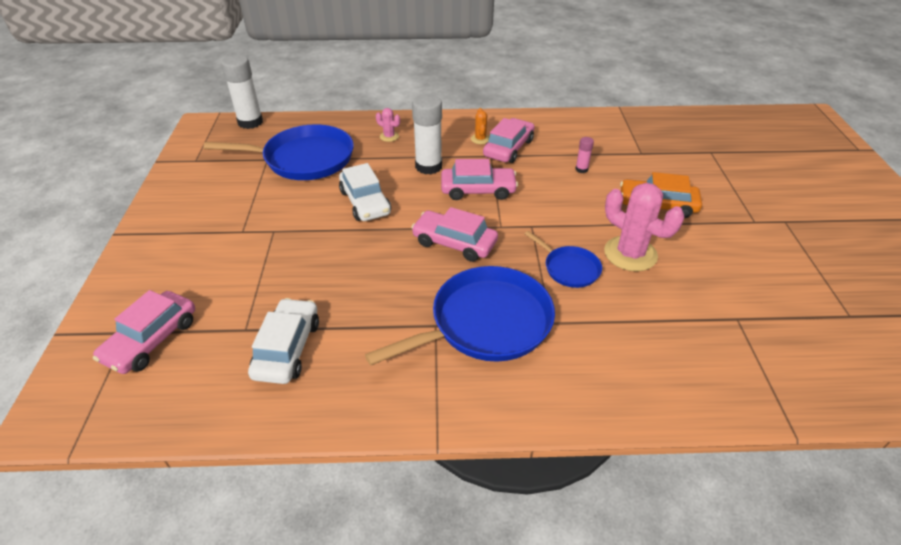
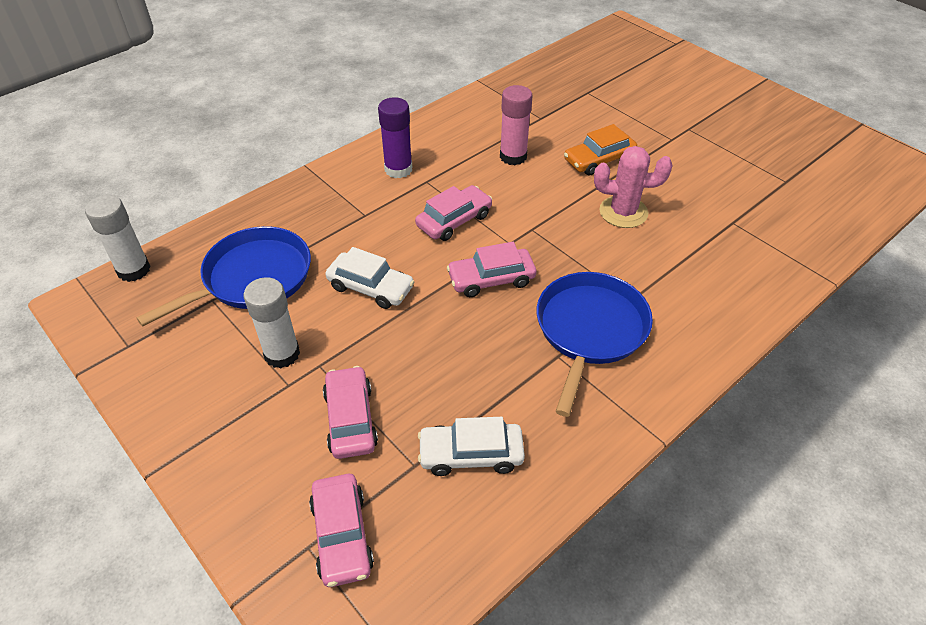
camera: 40 degrees left, 5 degrees up
white car [248,298,319,384] -> white car turned 60 degrees counterclockwise [418,417,525,476]
pink cactus [376,108,400,142] -> none
white glue stick [412,95,442,175] -> white glue stick moved to [244,277,300,368]
orange cactus [471,108,489,144] -> purple glue stick [378,97,412,178]
pink car [483,118,535,163] -> pink car moved to [323,366,378,459]
blue pan [525,231,602,288] -> none
pink glue stick [575,137,594,173] -> pink glue stick [500,85,533,165], size x2.13

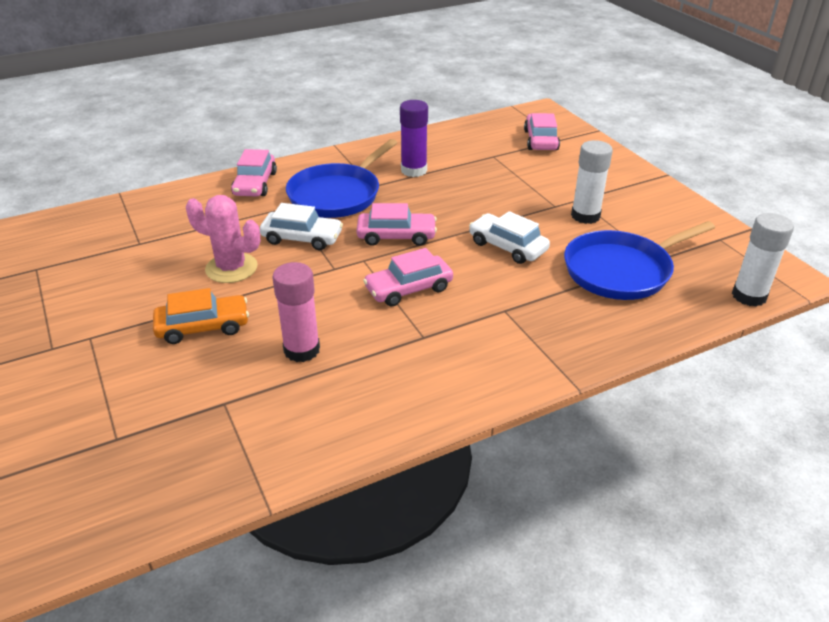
camera: 165 degrees left, 10 degrees down
pink car [323,366,378,459] -> pink car moved to [231,149,277,197]
purple glue stick [378,97,412,178] -> purple glue stick moved to [400,100,428,177]
white car [418,417,525,476] -> white car moved to [260,203,343,250]

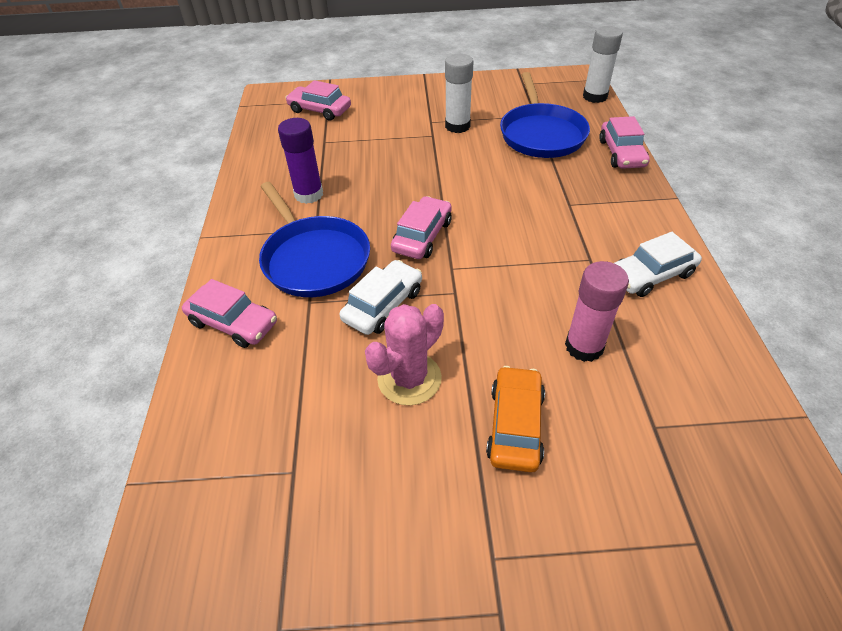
camera: 65 degrees left, 10 degrees up
pink car [363,248,453,307] -> pink car moved to [599,116,650,169]
white car [469,211,550,264] -> white car moved to [614,232,702,297]

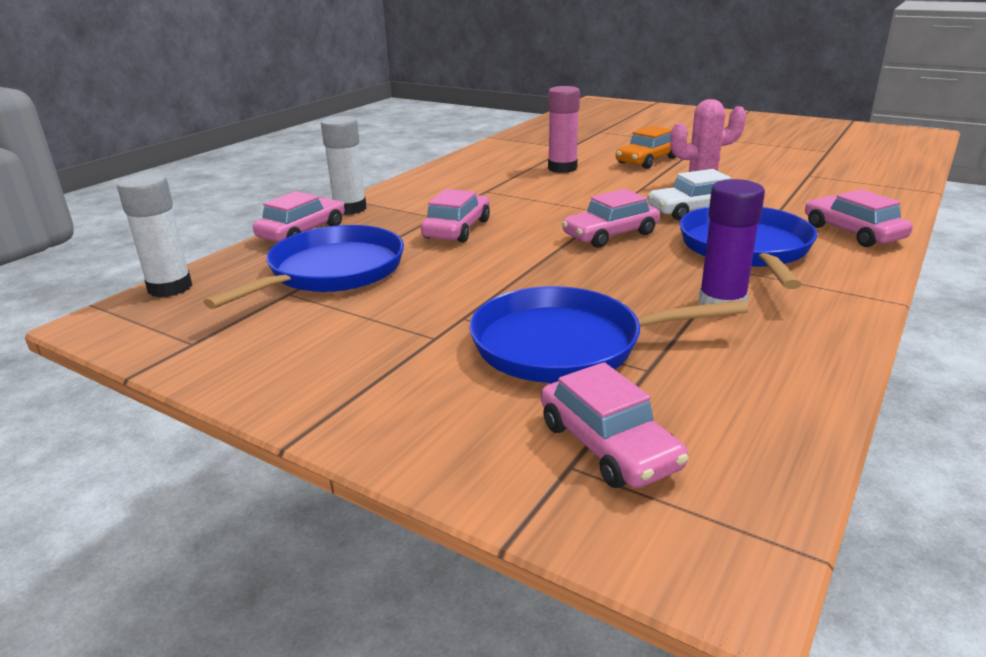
camera: 145 degrees left, 20 degrees down
white glue stick [445,54,473,133] -> white glue stick moved to [321,116,367,215]
white car [614,232,702,297] -> none
none -> pink car [421,189,490,243]
none -> blue pan [469,286,748,383]

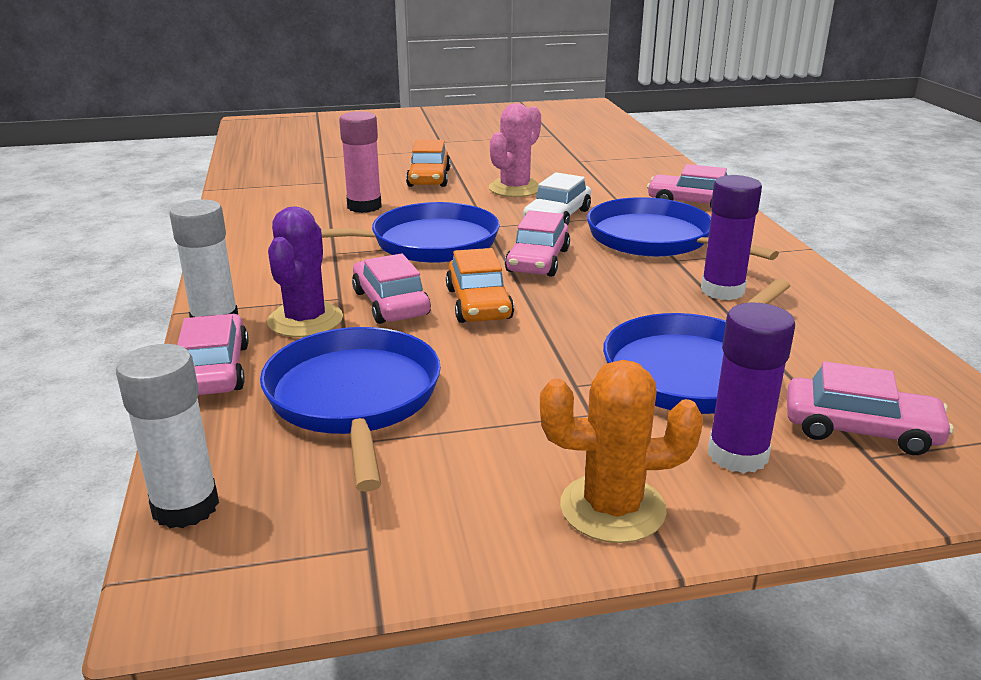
camera: 45 degrees left, 0 degrees up
none -> purple cactus [267,206,343,337]
none -> blue pan [321,202,500,263]
none -> orange car [446,248,514,323]
none -> orange cactus [540,360,703,543]
none -> purple glue stick [708,303,795,473]

